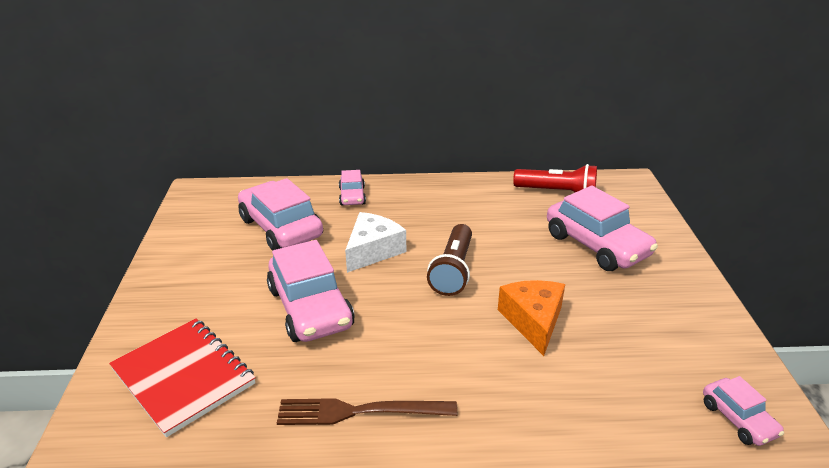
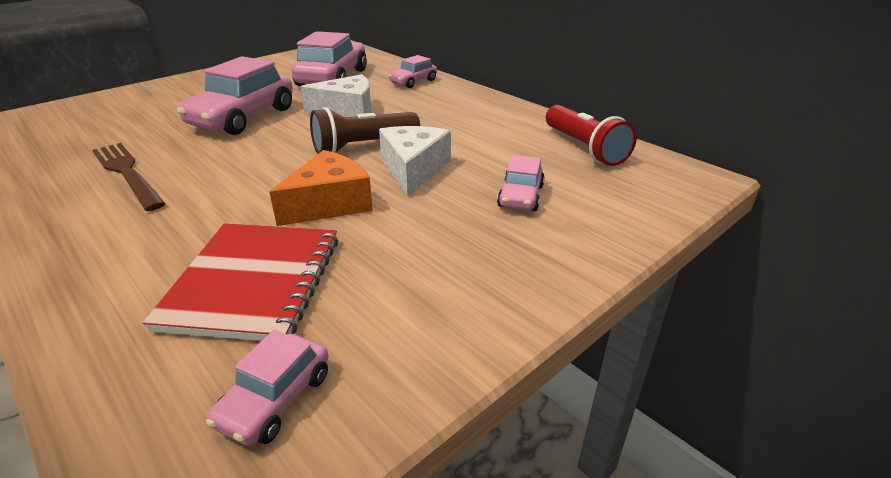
camera: 50 degrees right, 0 degrees up
red notebook [109,318,256,437] -> red notebook moved to [143,223,338,341]
pink car [547,186,658,271] -> pink car [497,155,545,211], size x0.51
none -> white cheese [379,126,451,196]

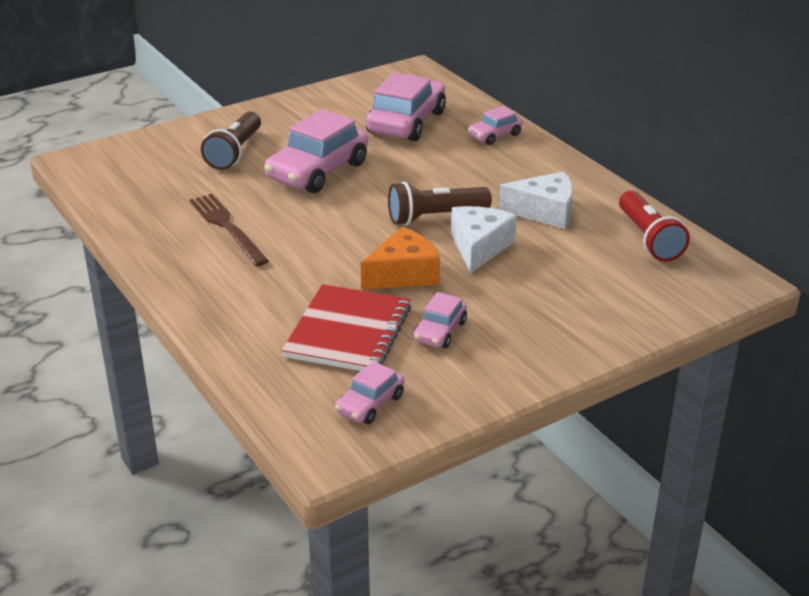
camera: 10 degrees right, 0 degrees up
white cheese [301,74,371,117] -> white cheese moved to [499,171,573,229]
pink car [497,155,545,211] -> pink car moved to [413,292,467,348]
none -> brown flashlight [201,111,261,170]

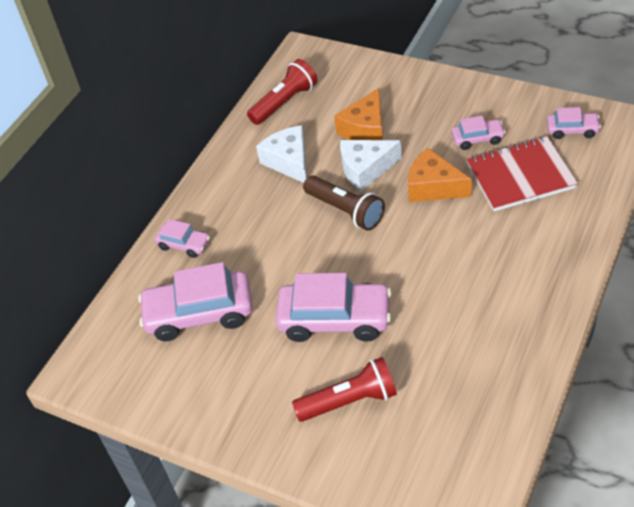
camera: 115 degrees left, 15 degrees up
brown fork [190,194,269,266] -> none
brown flashlight [201,111,261,170] -> red flashlight [292,357,397,422]
none -> orange cheese [334,88,383,140]

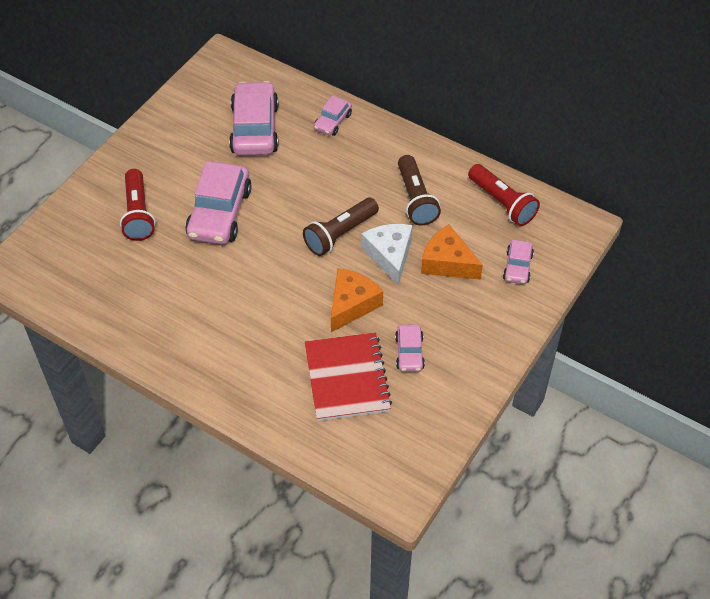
camera: 90 degrees right, 5 degrees up
white cheese [256,125,307,183] -> brown flashlight [398,155,441,226]
pink car [547,107,601,139] -> pink car moved to [503,240,534,284]

